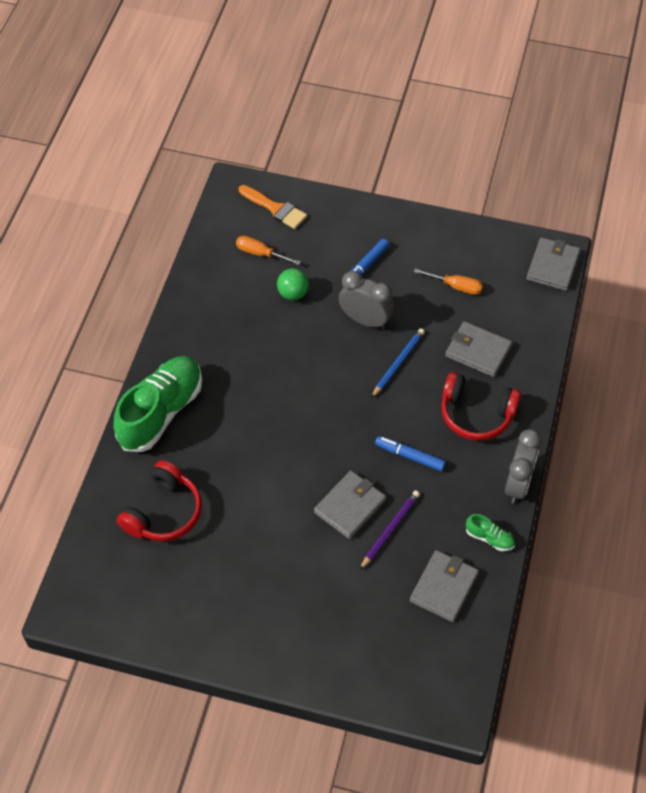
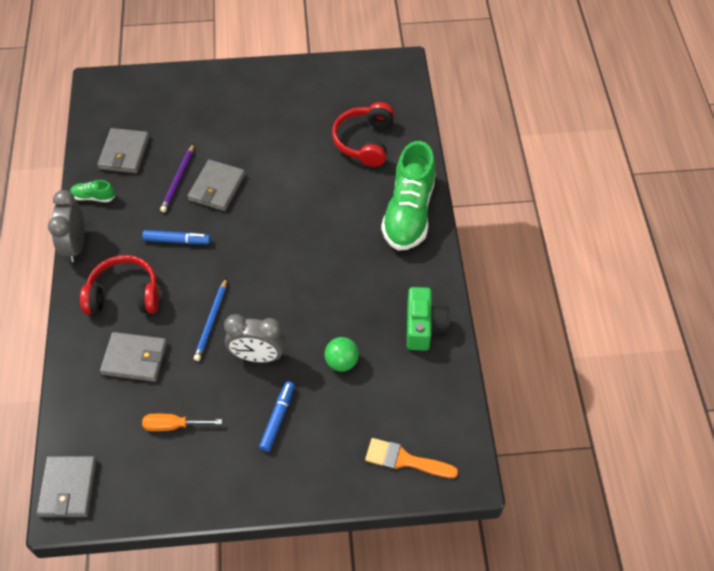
camera: 160 degrees right, 0 degrees up
orange screwdriver [236,236,301,265] -> none
none -> green camera [407,287,449,351]

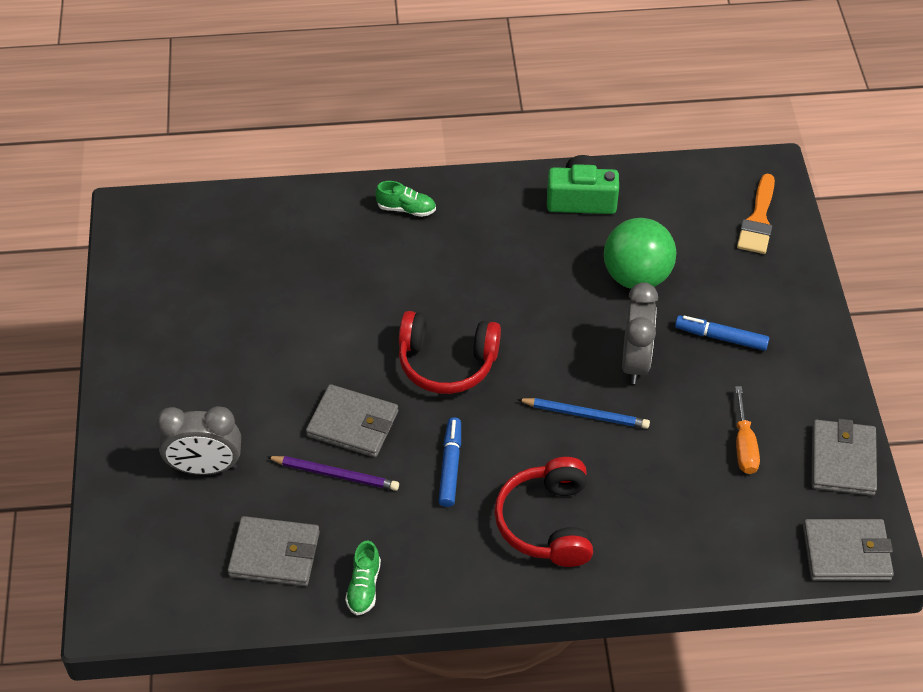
camera: 90 degrees left, 5 degrees down
grey clock [48,190,84,262] -> grey clock moved to [156,406,241,475]
grey wallet [100,332,167,382] -> grey wallet moved to [812,419,877,496]
green ball [325,337,359,372] -> green ball [604,218,676,289], size x1.67
red headphones [332,102,394,167] -> red headphones moved to [399,311,501,394]
green shoe [381,141,436,251] -> green shoe [375,181,436,217], size x0.42

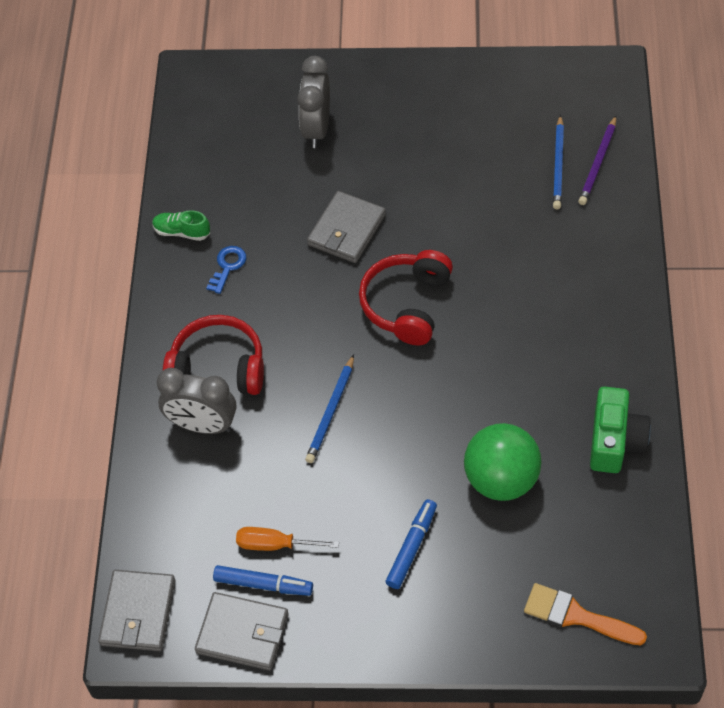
camera: 100 degrees right, 5 degrees up
grey wallet [228,516,320,586] -> none
purple pencil [267,456,399,491] -> purple pencil moved to [578,116,616,205]
green shoe [375,181,436,217] -> none
blue marker [438,417,461,507] -> blue marker moved to [213,565,313,596]
grey clock [622,283,658,384] -> grey clock moved to [157,368,236,434]
none -> blue key [206,246,246,294]
none -> blue pencil [553,115,564,209]

